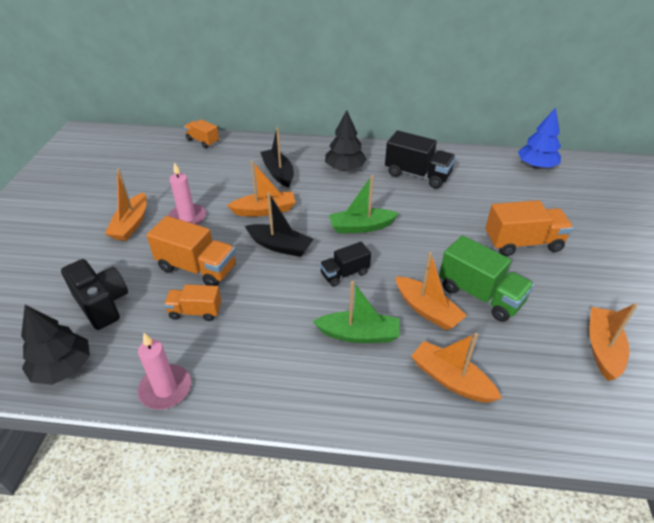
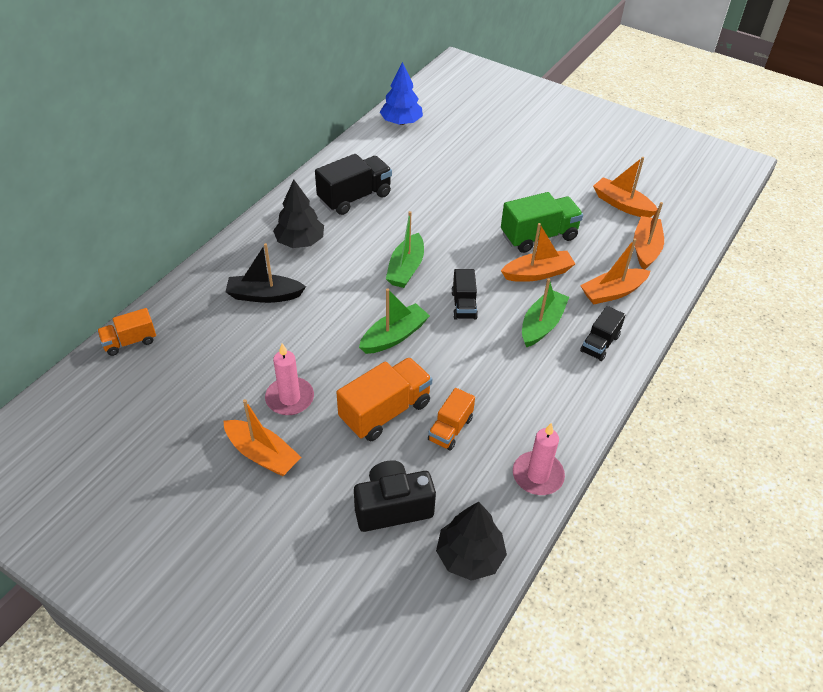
camera: 65 degrees left, 5 degrees up
orange boat [227,161,296,217] -> orange boat moved to [634,202,664,269]
black boat [245,192,313,257] -> green boat [359,288,430,354]
orange truck [485,200,573,256] -> none
none -> black truck [580,306,626,361]

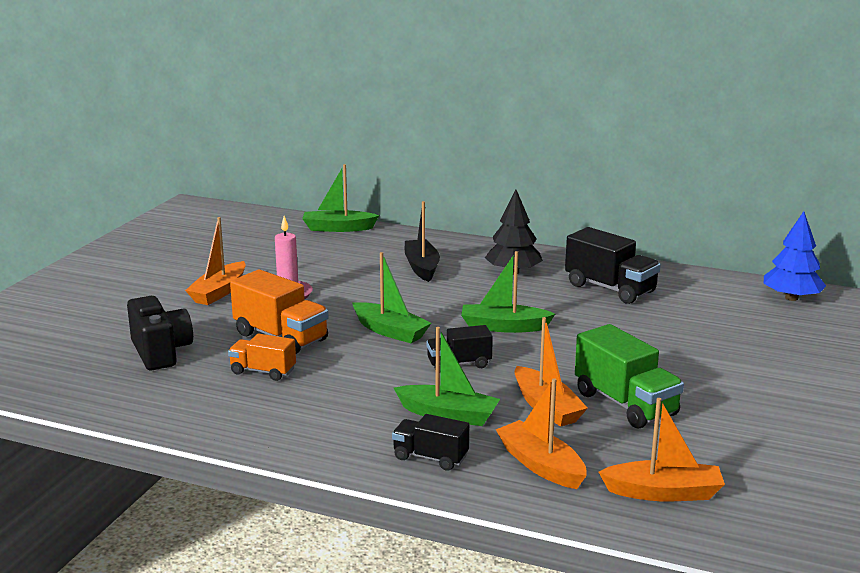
camera: 80 degrees right, 25 degrees down
orange truck [97,308,156,356] -> green boat [302,164,379,232]
black tree [436,502,507,581] -> none
pink candle [513,422,565,495] -> none
orange boat [593,157,657,217] -> none

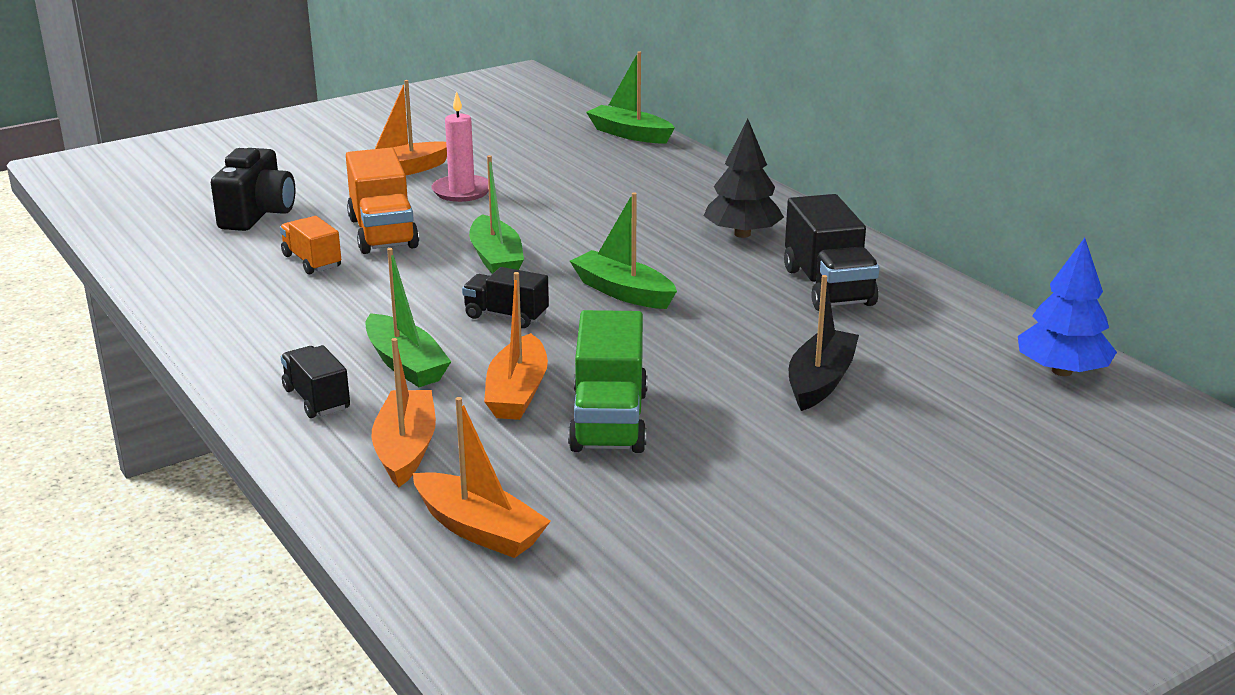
camera: 35 degrees right, 5 degrees up
black boat [405,201,440,282] -> black boat moved to [789,275,859,411]

